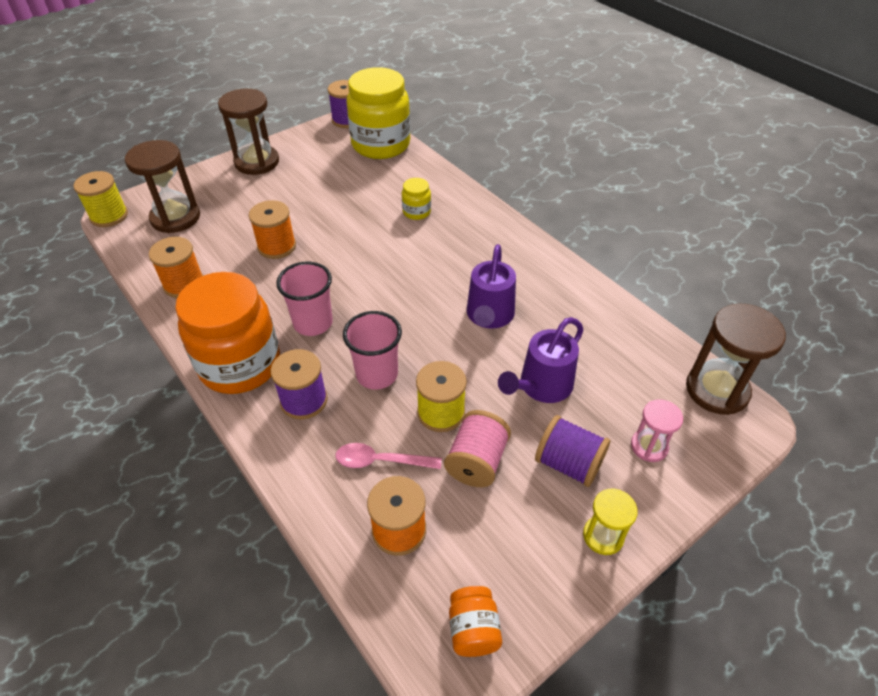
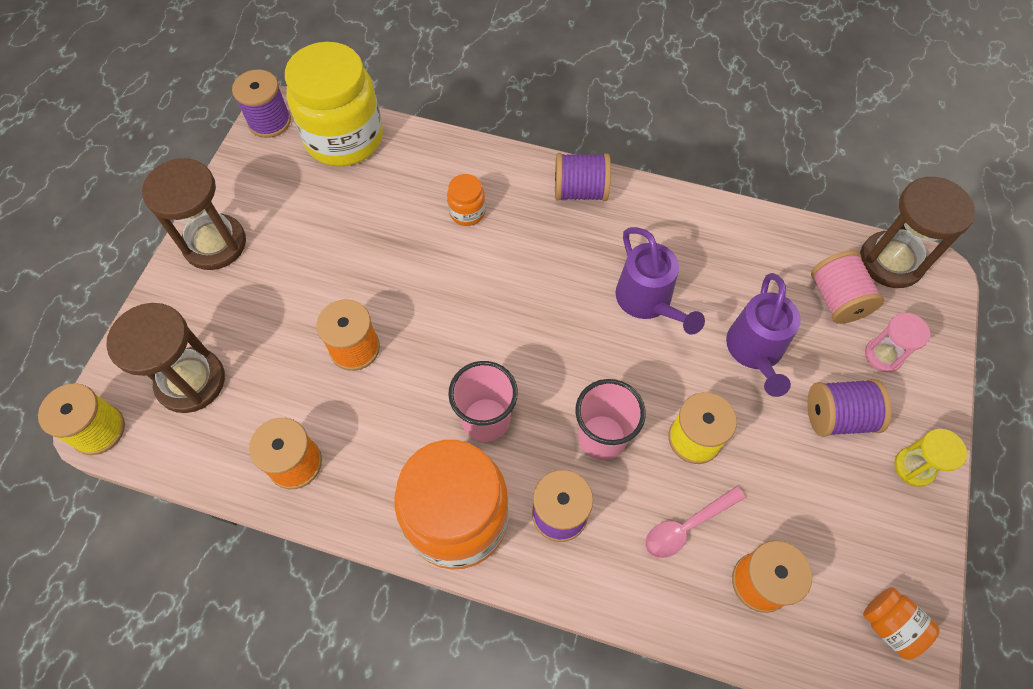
camera: 35 degrees left, 15 degrees up
yellow jar [402,178,431,220] -> orange jar [447,174,485,226]
pink spool [444,410,511,487] -> pink spool moved to [811,250,884,324]
none -> purple spool [555,153,611,201]

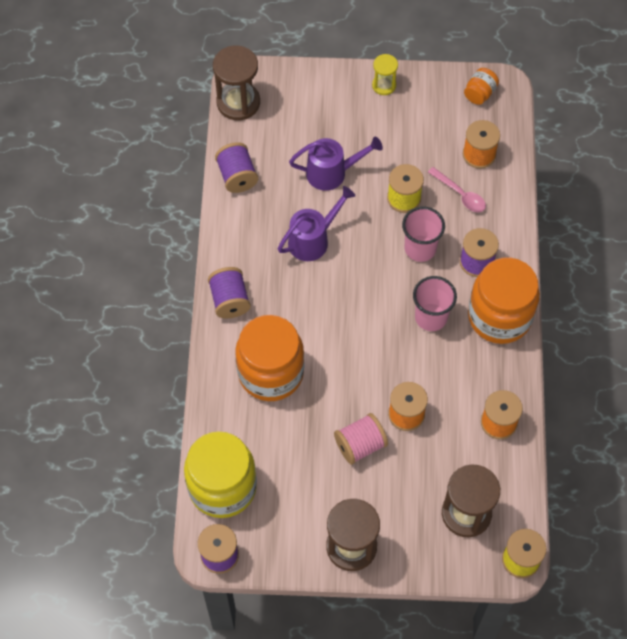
camera: 105 degrees left, 0 degrees up
orange jar [447,174,485,226] -> orange jar [235,315,304,401], size x2.32
purple spool [807,379,892,437] -> purple spool moved to [215,142,258,193]
pink spool [811,250,884,324] -> pink spool moved to [334,413,388,465]
pink hourglass [865,313,930,372] -> none

